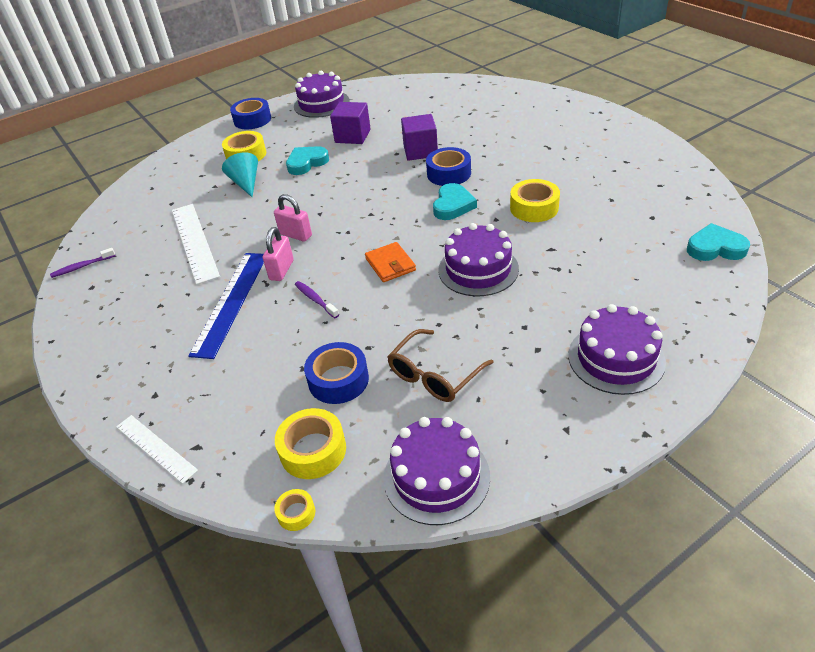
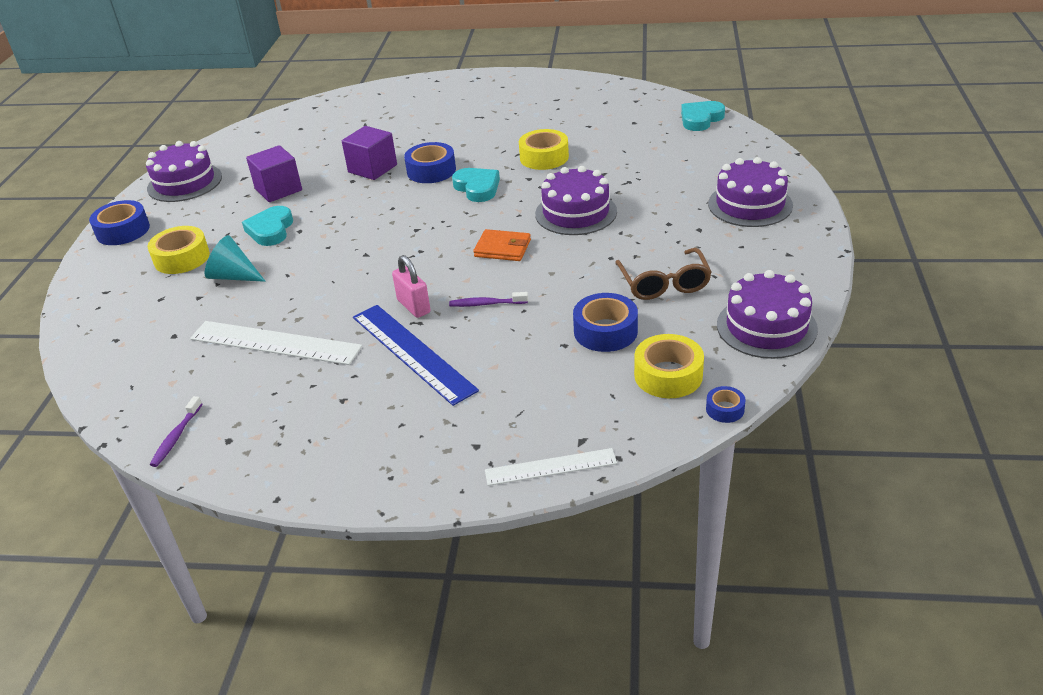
camera: 50 degrees left, 5 degrees down
pink padlock [274,194,312,242] -> none
yellow tape [274,489,315,531] -> blue tape [706,386,746,423]

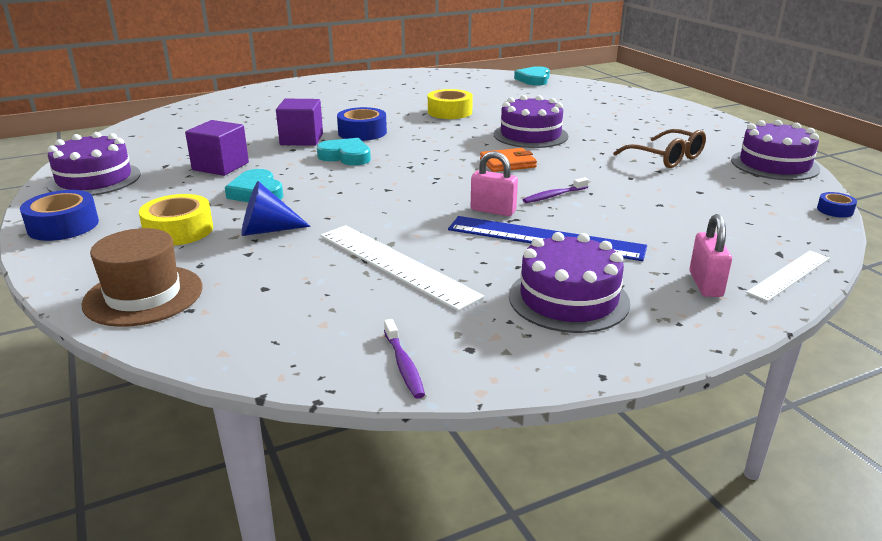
camera: 35 degrees left, 10 degrees down
white ruler [190,321,362,365] -> white ruler turned 60 degrees clockwise [320,225,485,311]
turquoise cone [204,235,266,282] -> blue cone [241,181,311,236]
turquoise heart [452,168,500,202] -> turquoise heart moved to [317,138,371,166]
blue tape [573,293,638,352] -> none
yellow tape [634,334,704,398] -> none
purple cake [708,157,793,227] -> purple cake moved to [509,232,630,333]
none -> brown hat [81,228,203,327]
none -> pink padlock [689,214,732,297]

